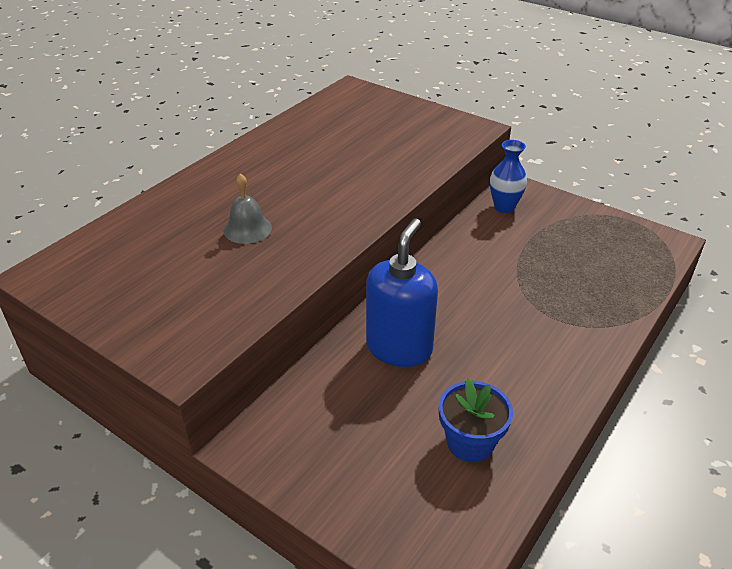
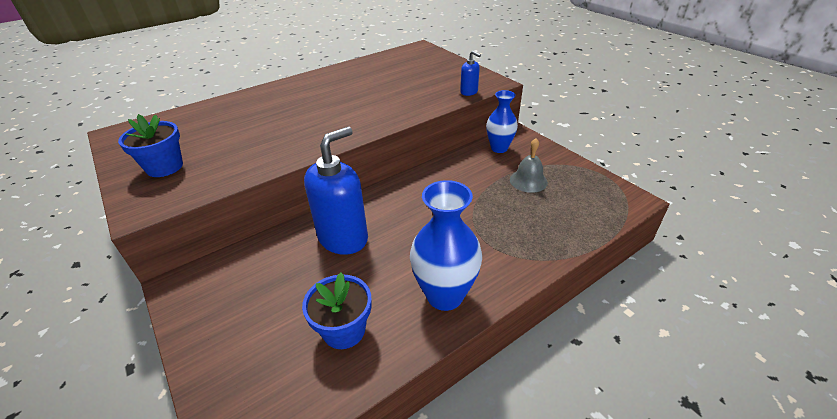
camera: 20 degrees right, 0 degrees up
grey bell [223,173,272,244] -> grey bell moved to [510,138,548,193]
none -> blue flower pot [118,114,183,177]
none -> blue vase [410,180,482,311]
none -> blue soap dispenser [460,51,481,96]

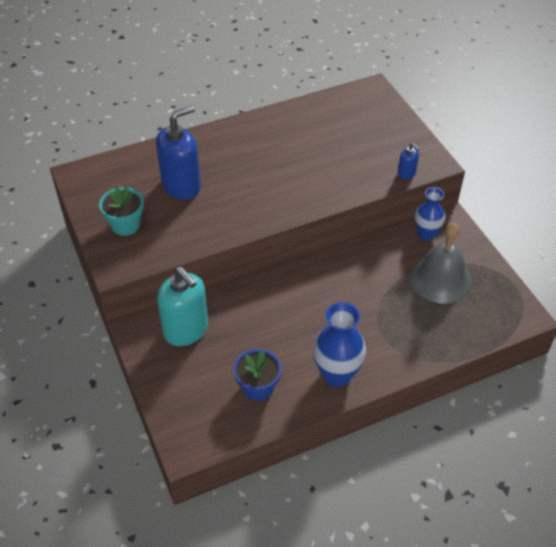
camera: 10 degrees right, 10 degrees up
blue flower pot [118,114,183,177] -> turquoise flower pot [99,185,144,236]
blue soap dispenser [304,127,368,255] -> blue soap dispenser moved to [156,105,201,200]
grey bell [510,138,548,193] -> grey bell [410,223,472,304], size x1.77
none -> turquoise soap dispenser [157,267,208,346]

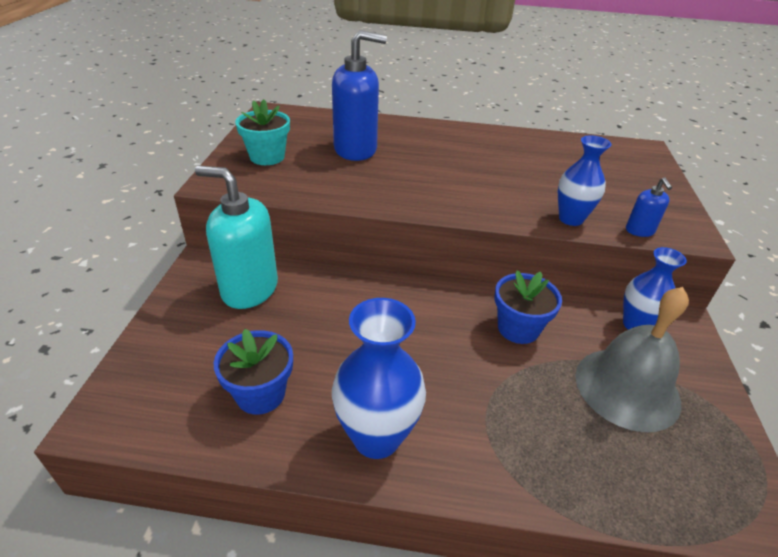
camera: 30 degrees right, 10 degrees down
turquoise soap dispenser [157,267,208,346] -> turquoise soap dispenser turned 120 degrees clockwise [195,166,278,309]
none -> blue flower pot [495,270,562,344]
none -> blue vase [558,135,611,226]

